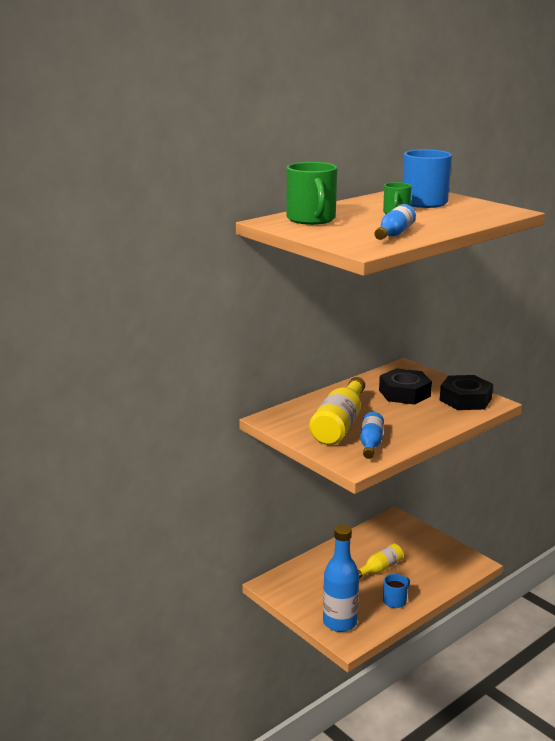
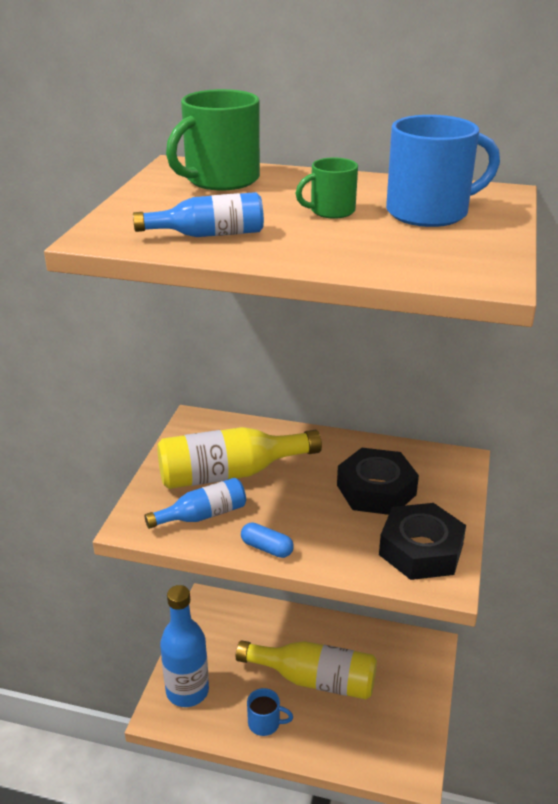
camera: 55 degrees right, 10 degrees up
yellow bottle [358,544,403,579] -> yellow bottle [236,640,377,700], size x1.71
none -> blue capsule [241,522,294,558]

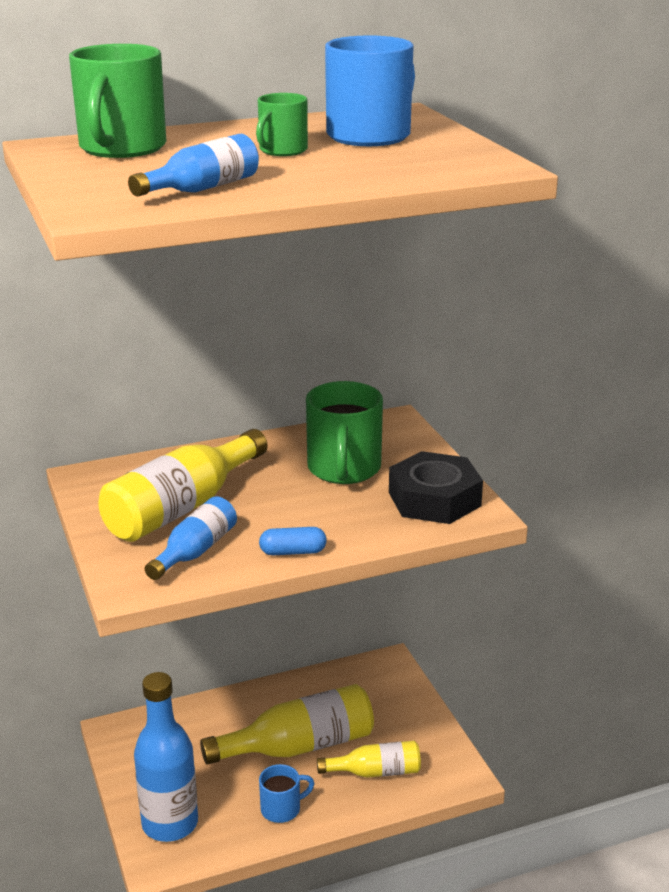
camera: 35 degrees left, 5 degrees down
black nut [337,448,419,515] -> green mug [306,381,383,484]
none -> yellow bottle [317,741,421,778]

